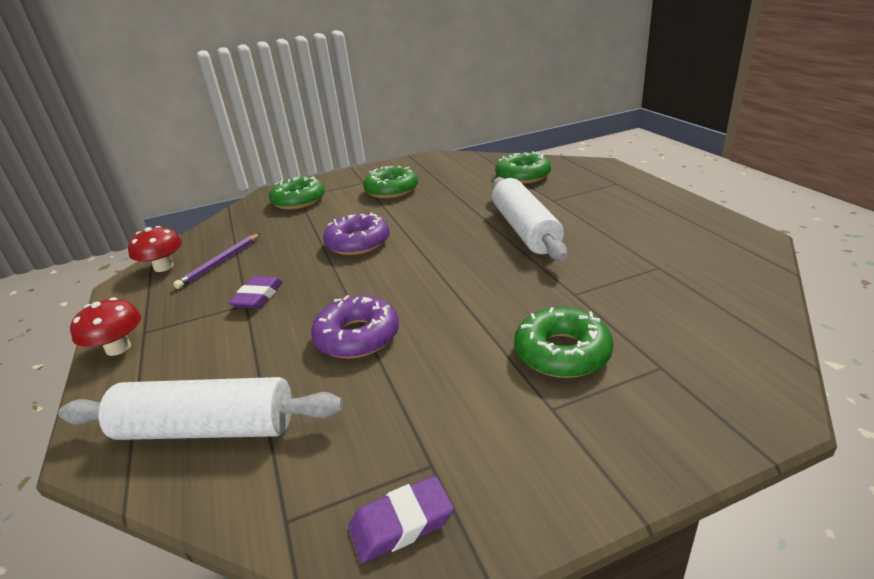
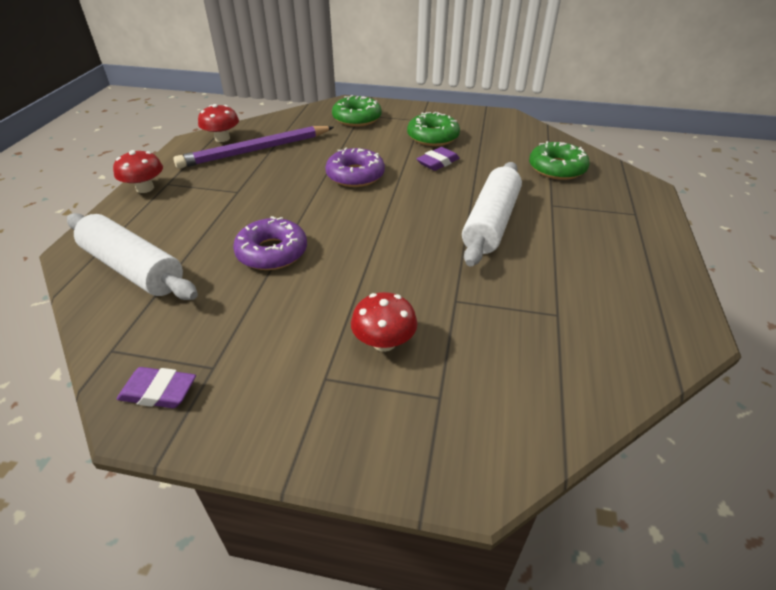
camera: 30 degrees right, 10 degrees up
purple pencil [173,233,261,289] -> purple pencil [173,126,334,169], size x1.79
purple eraser [229,276,283,309] -> purple eraser moved to [417,147,459,171]
green donut [514,307,613,378] -> red mushroom [351,292,418,352]

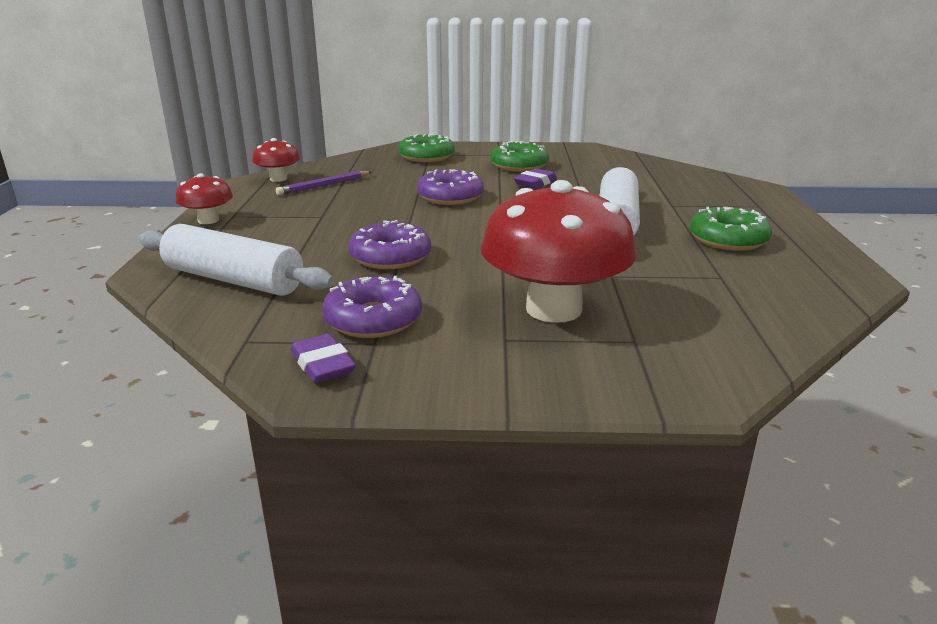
camera: 10 degrees left, 15 degrees down
purple eraser [117,367,196,408] -> purple eraser turned 60 degrees clockwise [291,334,356,383]
purple pencil [173,126,334,169] -> purple pencil [276,171,371,195], size x0.56
red mushroom [351,292,418,352] -> red mushroom [481,180,636,323], size x2.08
green donut [529,141,590,180] -> green donut moved to [690,207,772,251]
none -> purple donut [322,276,422,338]

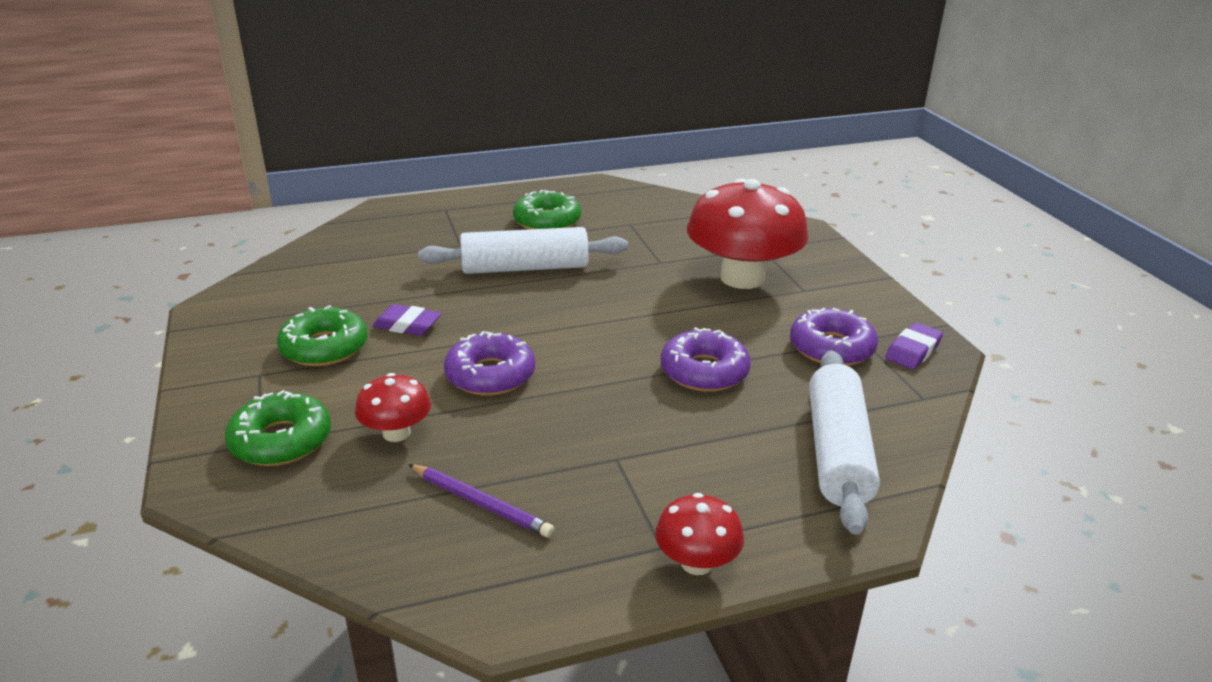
camera: 110 degrees left, 5 degrees up
red mushroom [252,138,300,182] -> red mushroom moved to [355,373,431,442]

